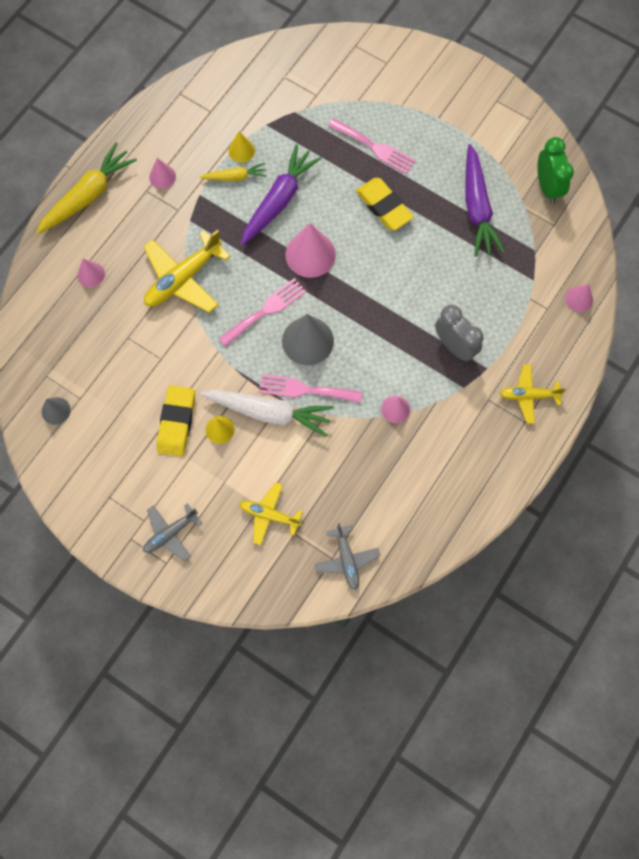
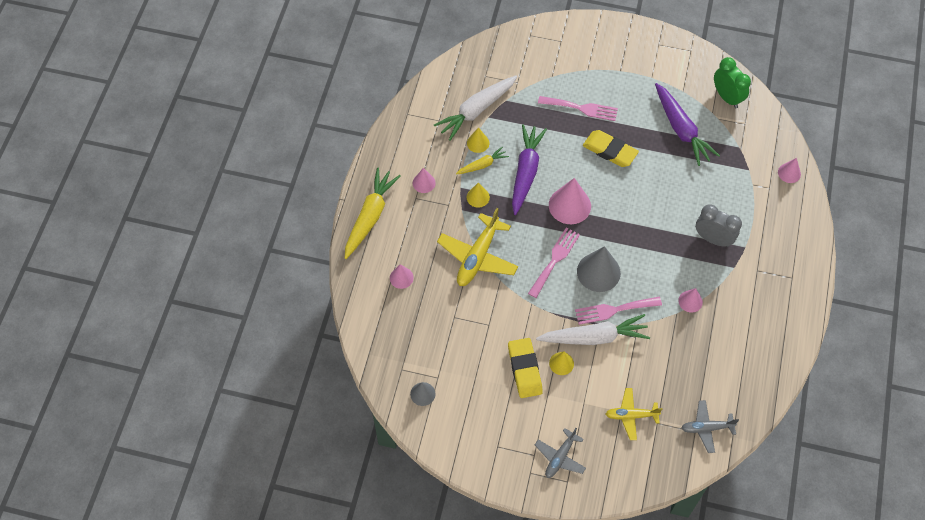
camera: 20 degrees left, 10 degrees down
grey plane [315,523,380,590] -> grey plane turned 120 degrees clockwise [682,400,739,453]
yellow plane [500,364,566,424] -> none
none -> white carrot [434,75,517,141]
none -> yellow cone [467,182,490,208]

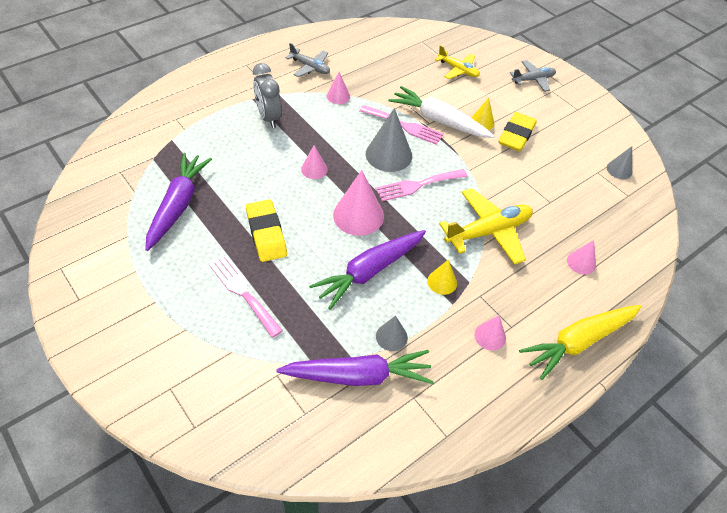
camera: 145 degrees left, 10 degrees down
white carrot [434,75,517,141] -> purple carrot [276,350,434,386]
yellow carrot [456,147,509,175] -> none
yellow cone [467,127,489,153] -> grey cone [376,316,408,351]
grey plane [682,400,739,453] -> grey plane moved to [285,43,330,77]
green clock [714,57,751,108] -> none
pink cone [778,158,801,183] -> pink cone moved to [301,145,328,179]

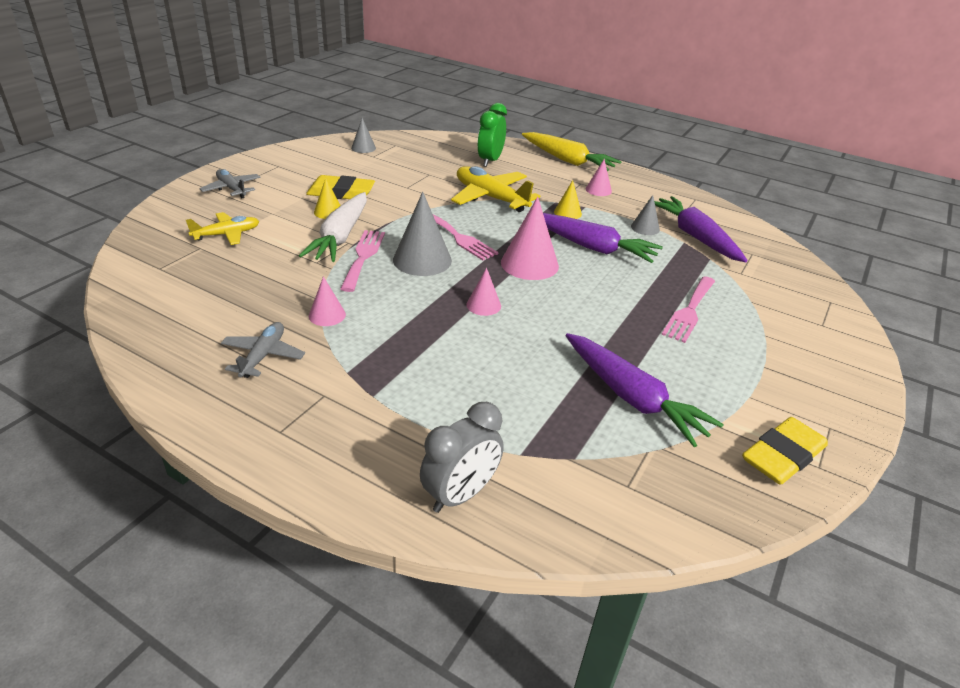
camera: 110 degrees left, 15 degrees down
purple carrot [145,153,212,251] -> purple carrot turned 120 degrees counterclockwise [566,333,724,447]
yellow eraser [246,199,287,262] -> yellow eraser moved to [742,417,828,485]
grey clock [253,63,281,128] -> grey clock moved to [420,402,504,513]
yellow plane [435,45,480,79] -> yellow plane turned 45 degrees clockwise [186,212,259,245]
pink cone [567,240,596,275] -> green clock [477,103,507,167]

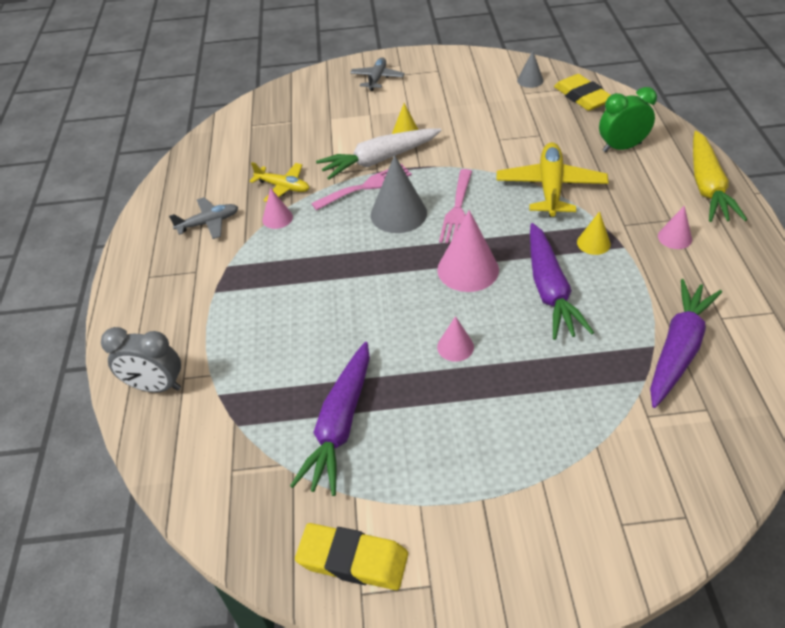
camera: 60 degrees right, 10 degrees up
yellow plane [186,212,259,245] -> yellow plane moved to [250,162,309,202]
yellow eraser [306,175,375,199] -> yellow eraser moved to [554,74,610,111]
pink cone [466,268,501,316] -> pink cone moved to [437,316,474,362]
grey cone [631,195,660,235] -> none
pink fork [662,276,715,343] -> none

